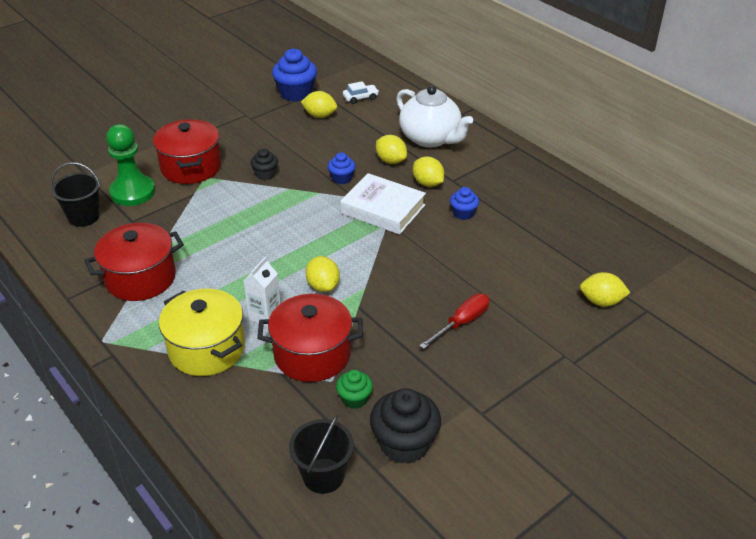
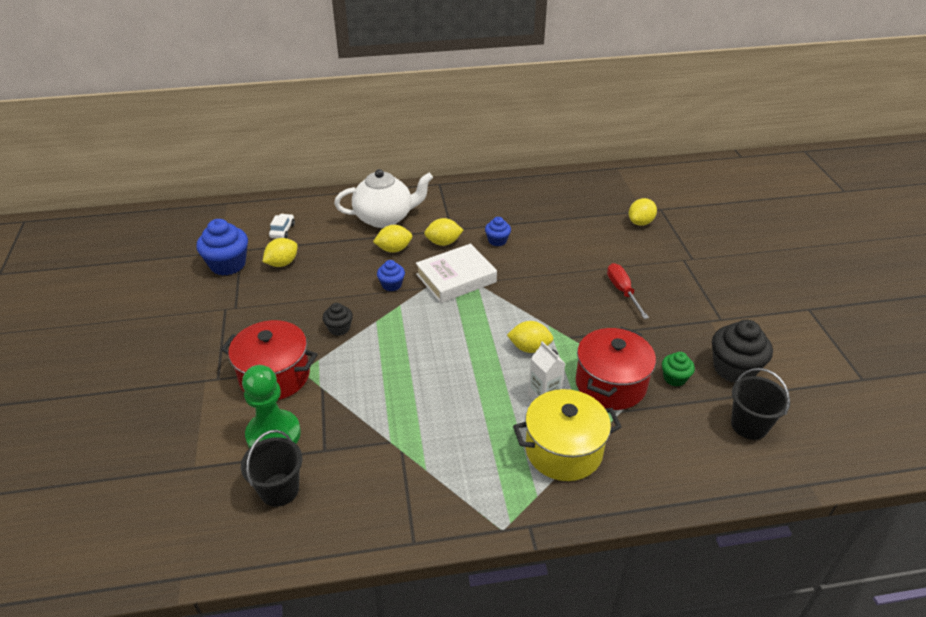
camera: 60 degrees left, 0 degrees up
red pot [84,223,184,301] -> none

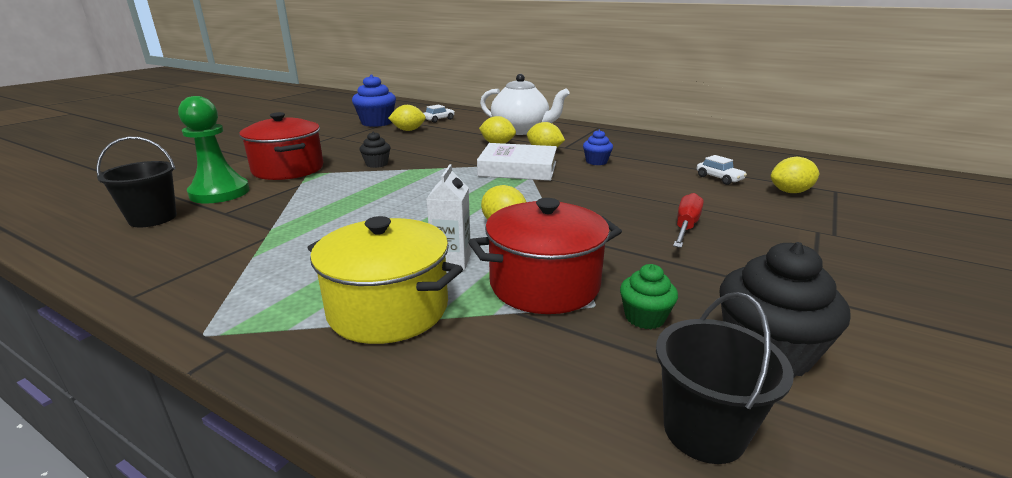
camera: 40 degrees right, 15 degrees down
blue cupcake [377,260,405,291] -> none
none -> white car [697,155,747,185]

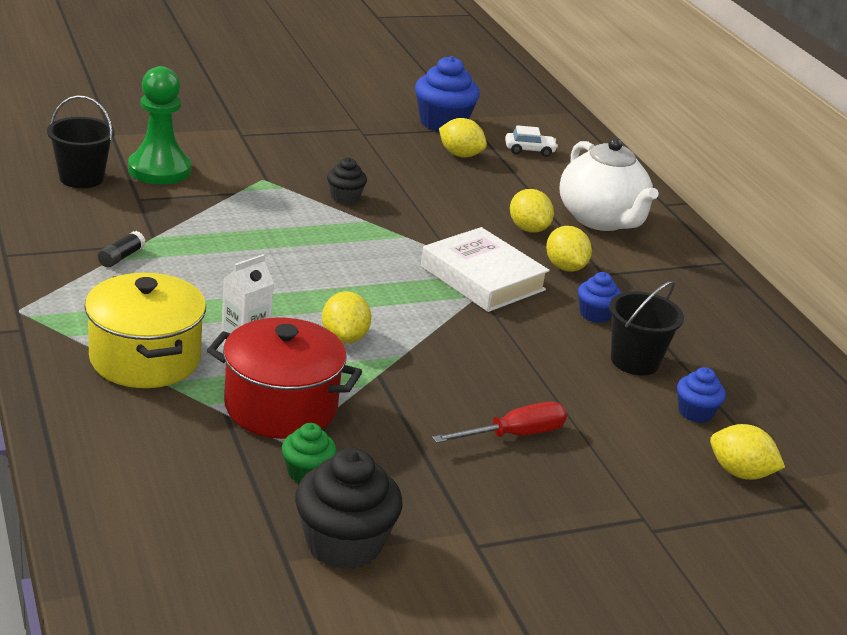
camera: 35 degrees right, 5 degrees up
red pot [239,112,323,180] -> none
black bucket [656,292,794,464] -> black bucket moved to [609,281,684,375]
white car [697,155,747,185] -> blue cupcake [677,367,726,423]
none -> black glue stick [98,231,146,267]

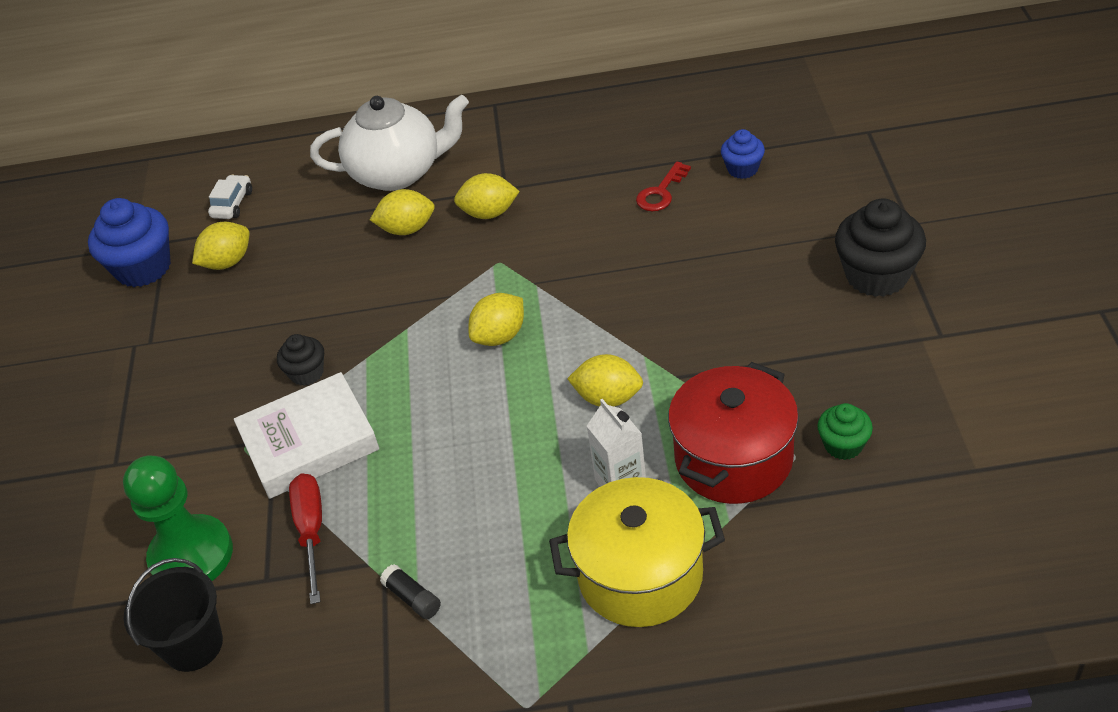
camera: 65 degrees left, 15 degrees up
black cupcake [295,448,403,570] -> black cupcake moved to [835,198,926,297]
white book [421,227,550,312] -> white book moved to [234,372,379,499]
red screwdriver [432,402,567,443] -> red screwdriver moved to [289,474,322,604]
blue cupcake [578,272,621,323] -> none
black bucket [609,281,684,375] -> red key [636,161,691,211]
yellow lemon [710,424,785,480] -> yellow lemon moved to [468,293,524,346]

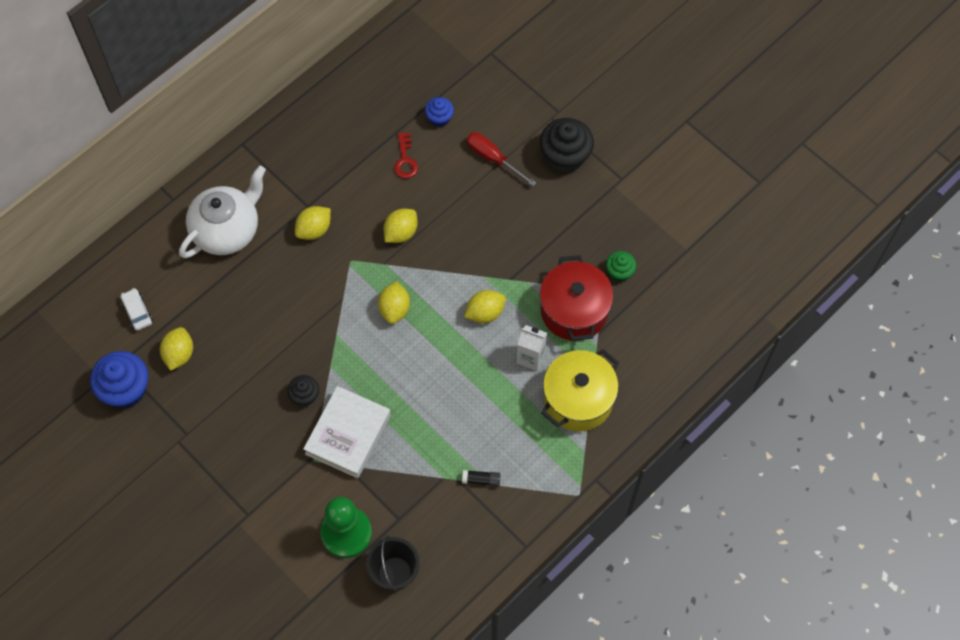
camera: 45 degrees left, 20 degrees up
red screwdriver [289,474,322,604] -> red screwdriver moved to [466,132,536,186]
yellow lemon [370,189,435,235] -> yellow lemon moved to [383,209,418,243]

